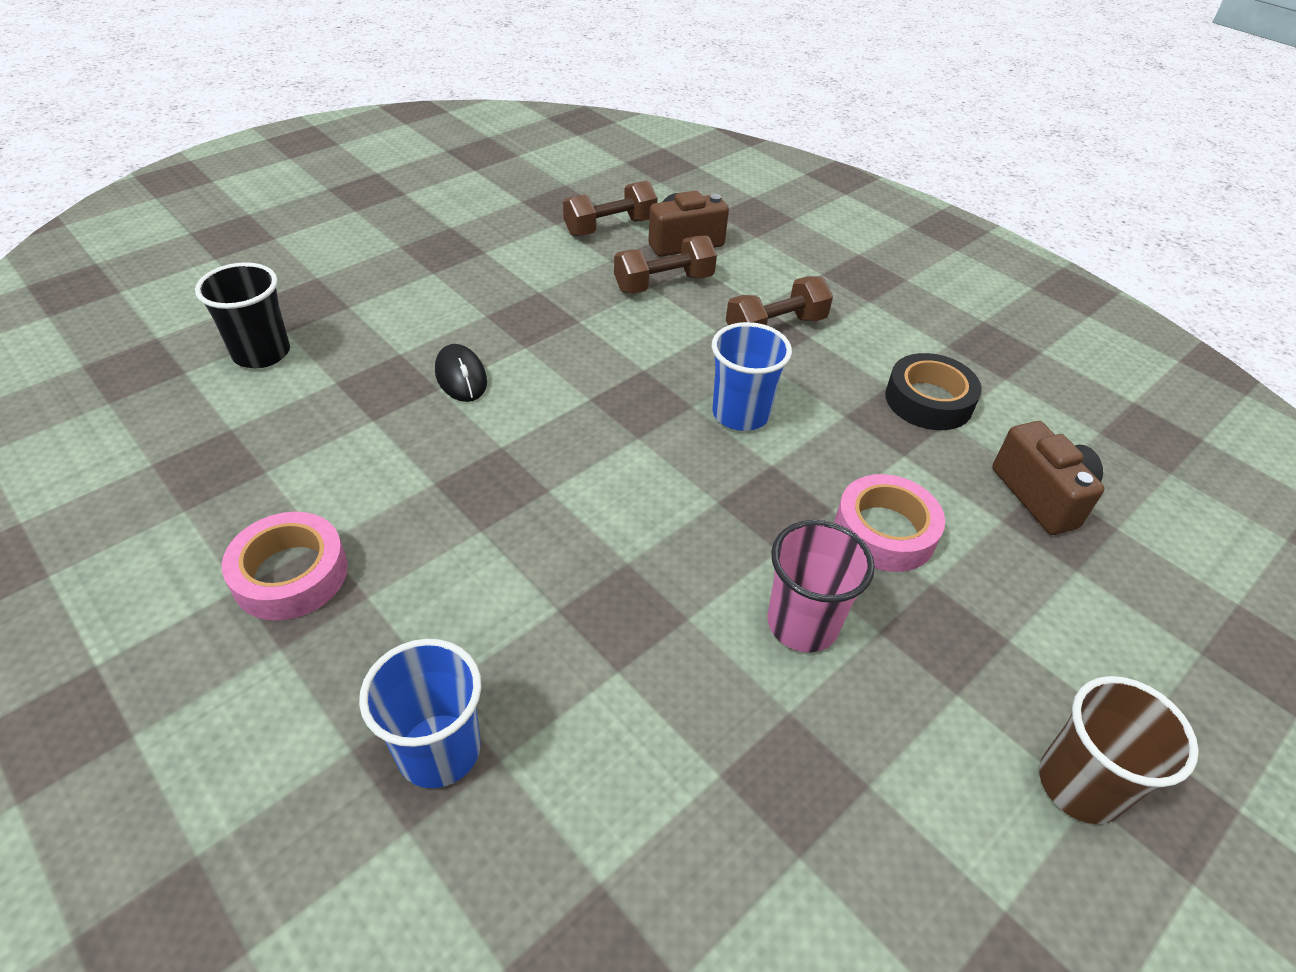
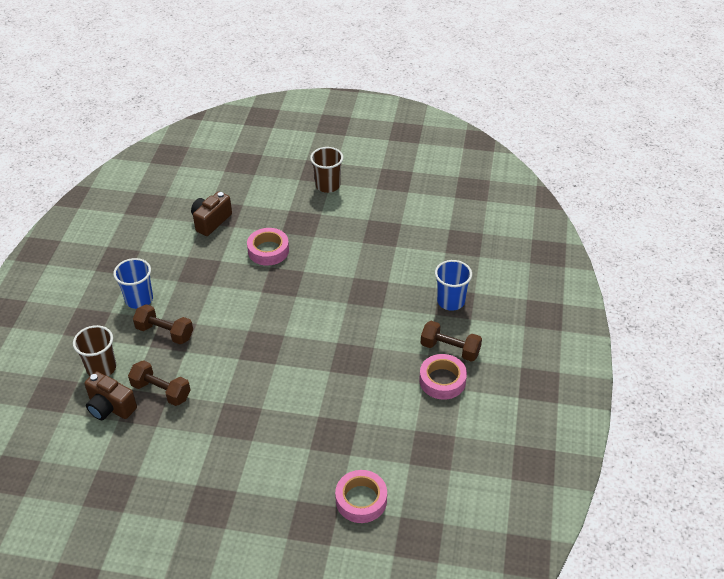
camera: 125 degrees left, 0 degrees up
black cup [195,262,290,368] -> pink tape [335,470,387,523]
black mouse [435,344,487,402] -> none
brown dumbbell [563,181,658,237] -> brown dumbbell moved to [421,321,482,362]
blue cup [712,322,792,431] -> blue cup moved to [113,258,153,309]
pink cup [767,520,875,652] -> none
black tape [885,353,982,430] -> none
none -> brown cup [73,325,116,376]

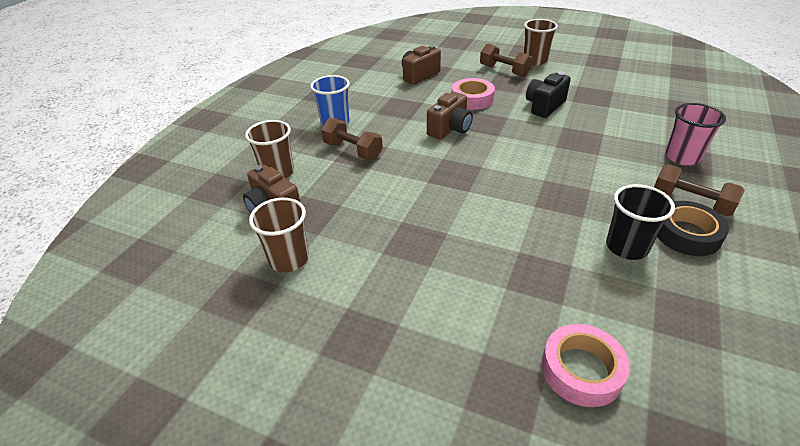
camera: 15 degrees right, 5 degrees down
brown dumbbell [128,360,191,406] -> brown dumbbell moved to [480,44,533,77]
pink tape [419,354,467,400] -> black tape [657,201,729,256]
blue cup [435,260,472,311] -> pink cup [665,103,726,165]
none -> brown cup [249,198,309,272]
none -> brown camera [427,92,473,140]
none -> black camera [526,72,571,118]
none -> black cup [606,184,675,260]

